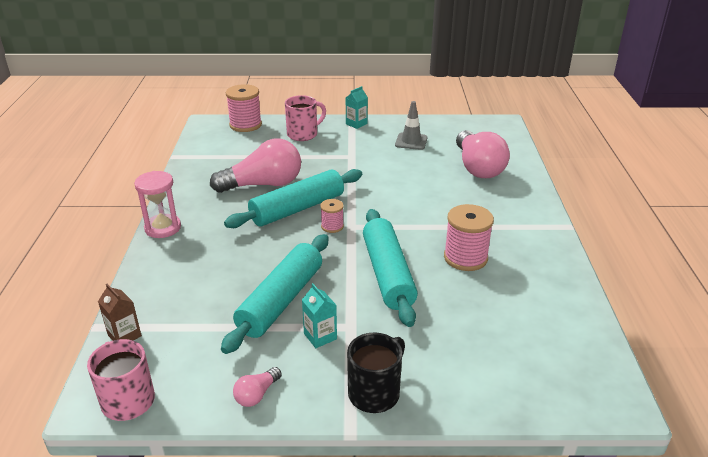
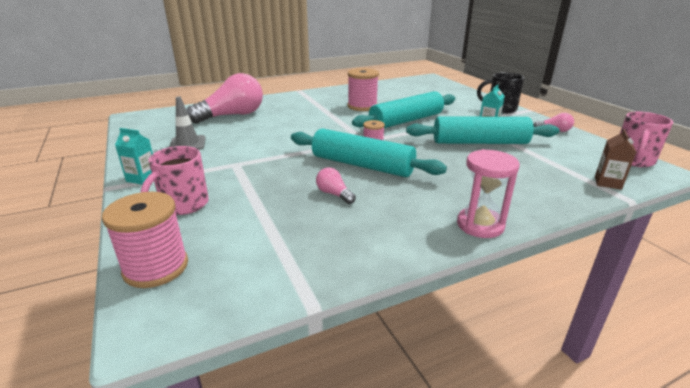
camera: 115 degrees left, 5 degrees down
pink light bulb [210,139,301,193] -> pink light bulb [316,167,356,204], size x0.43
pink mug [285,95,326,141] -> pink mug turned 90 degrees counterclockwise [141,146,209,215]

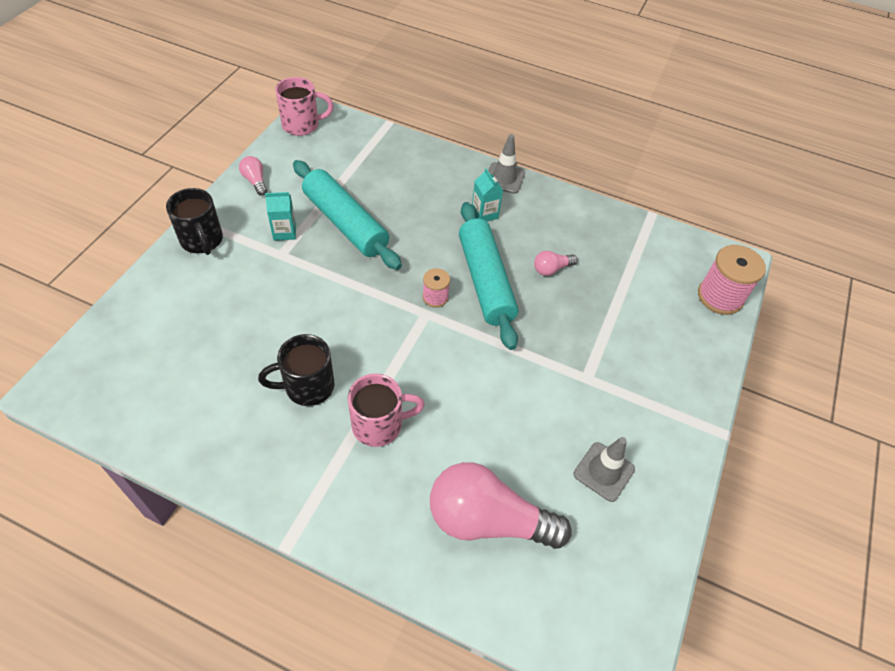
camera: 135 degrees left, 25 degrees up
turquoise carton [115,128,153,185] -> turquoise carton moved to [472,168,503,221]
pink mug [141,146,209,215] -> pink mug moved to [348,374,425,447]
pink light bulb [316,167,356,204] -> pink light bulb turned 60 degrees clockwise [534,251,577,276]
pink spool [348,68,379,111] -> black mug [258,334,334,406]
turquoise rolling pin [352,91,455,128] -> none
pink hourglass [457,149,520,238] -> grey traffic cone [488,134,525,194]
brown carton [595,129,636,190] -> none

